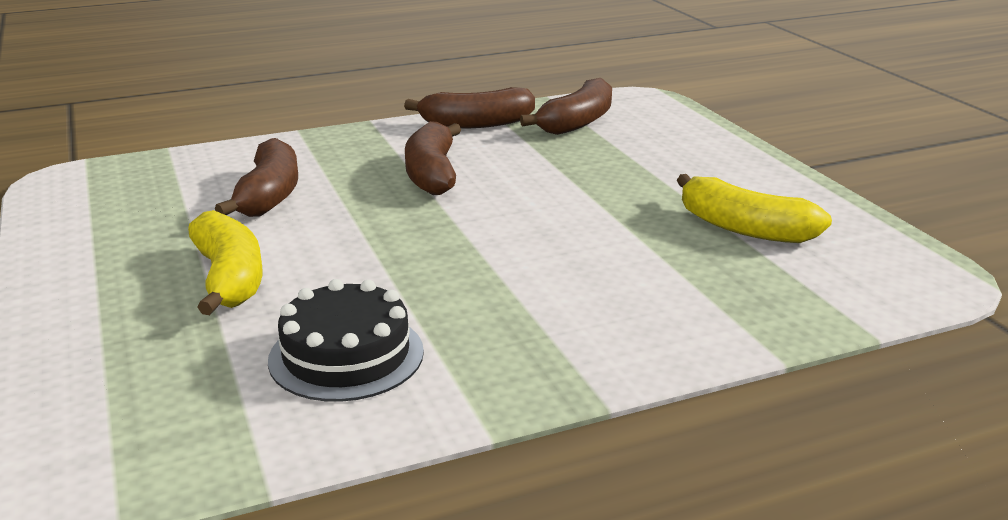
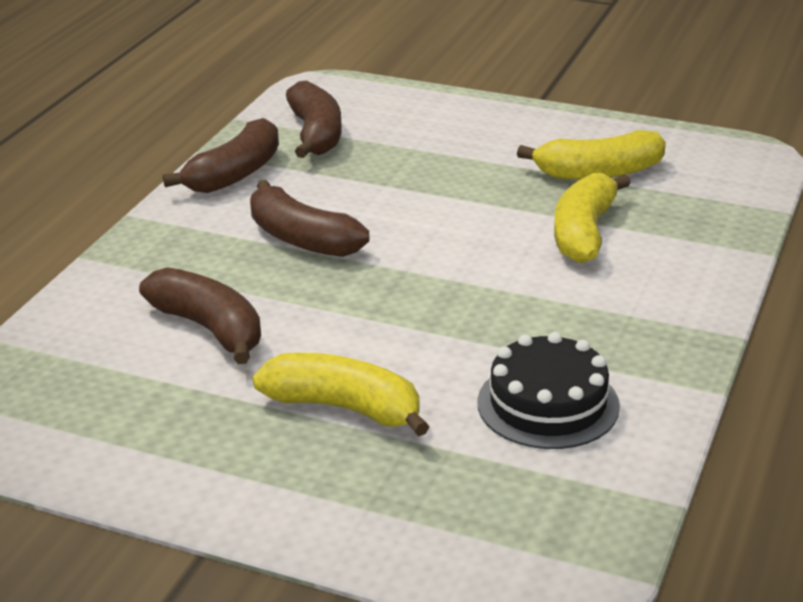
camera: 45 degrees left, 5 degrees up
none -> yellow banana [554,173,631,264]

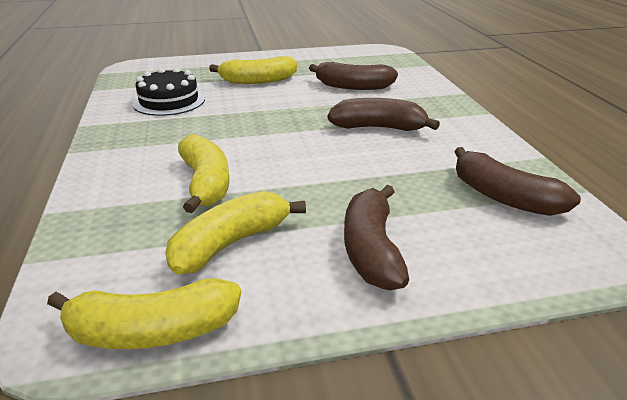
camera: 145 degrees right, 0 degrees up
brown banana [163,118,279,193] -> brown banana moved to [344,185,409,290]
none -> yellow banana [47,278,241,349]

